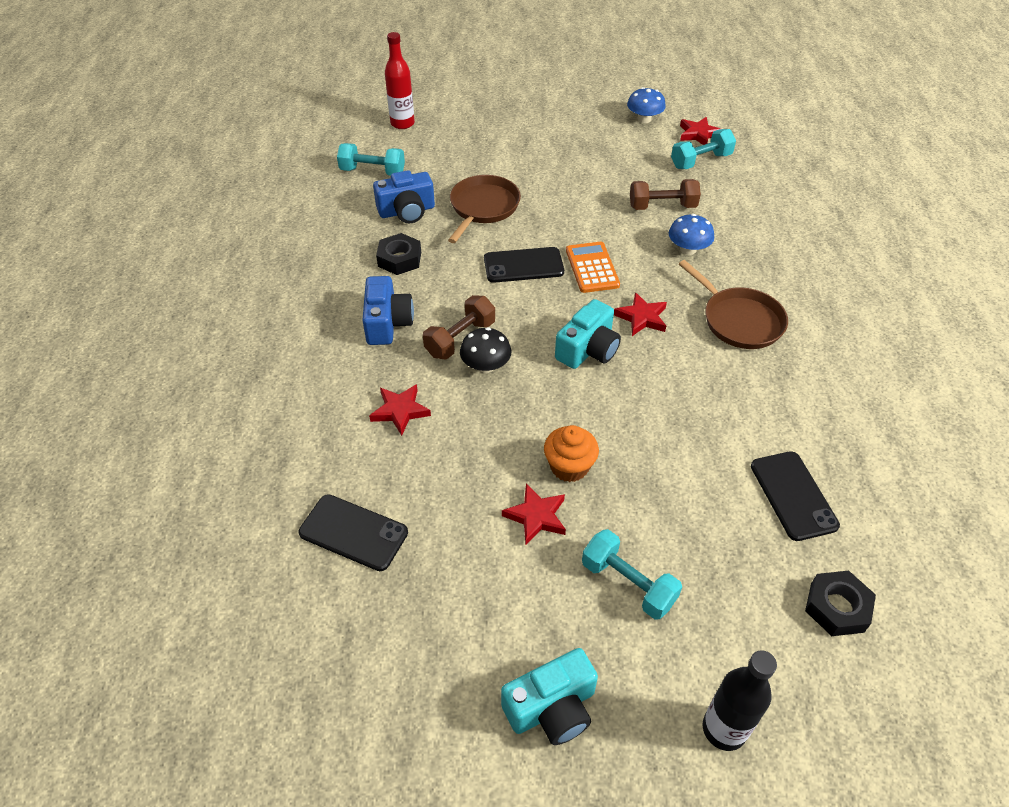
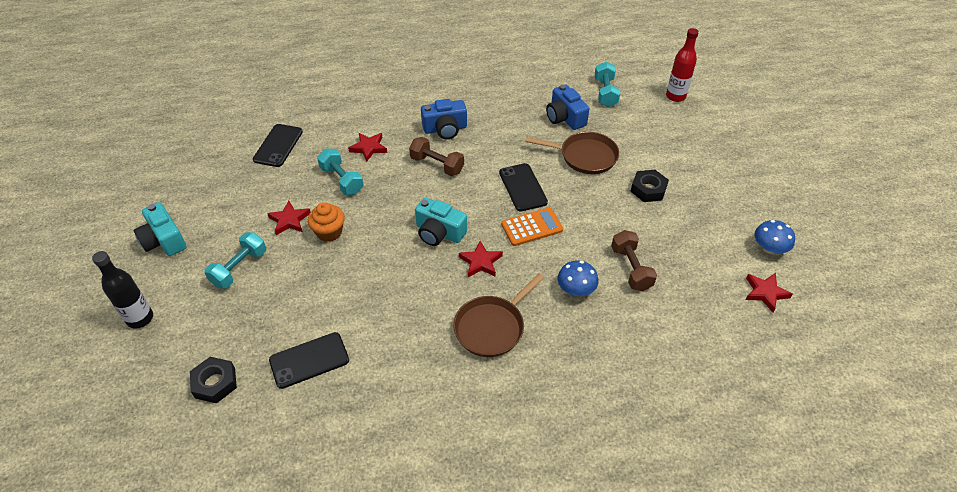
camera: 80 degrees right, 0 degrees up
black nut [376,233,421,275] -> black nut moved to [630,170,669,202]
black mushroom [460,327,511,373] -> none
turquoise dumbbell [671,129,736,169] -> turquoise dumbbell moved to [317,149,364,195]

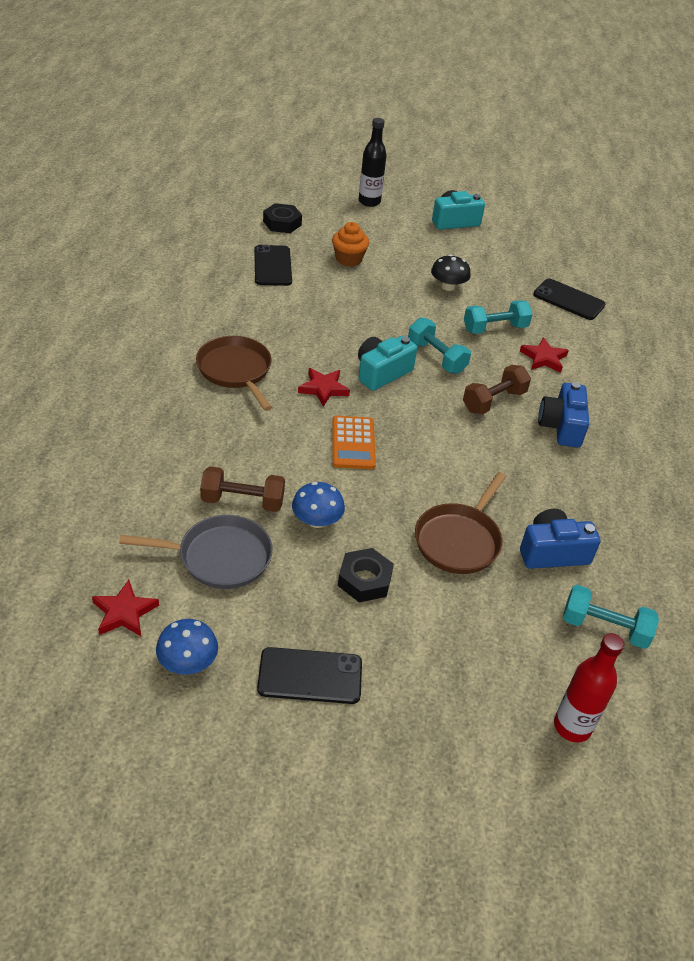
camera: 105 degrees right, 5 degrees down
turquoise dumbbell [204,232,266,289] -> turquoise dumbbell moved to [408,317,471,374]
red star [267,201,311,235] -> black mushroom [431,254,471,291]
orange cupcake [308,202,345,242] -> orange cupcake moved to [332,222,369,267]
black phone [499,163,548,212] -> black phone moved to [257,647,362,704]
blue mushroom [558,260,599,296] -> blue mushroom moved to [292,482,345,528]
none -> grey pan [119,515,273,589]

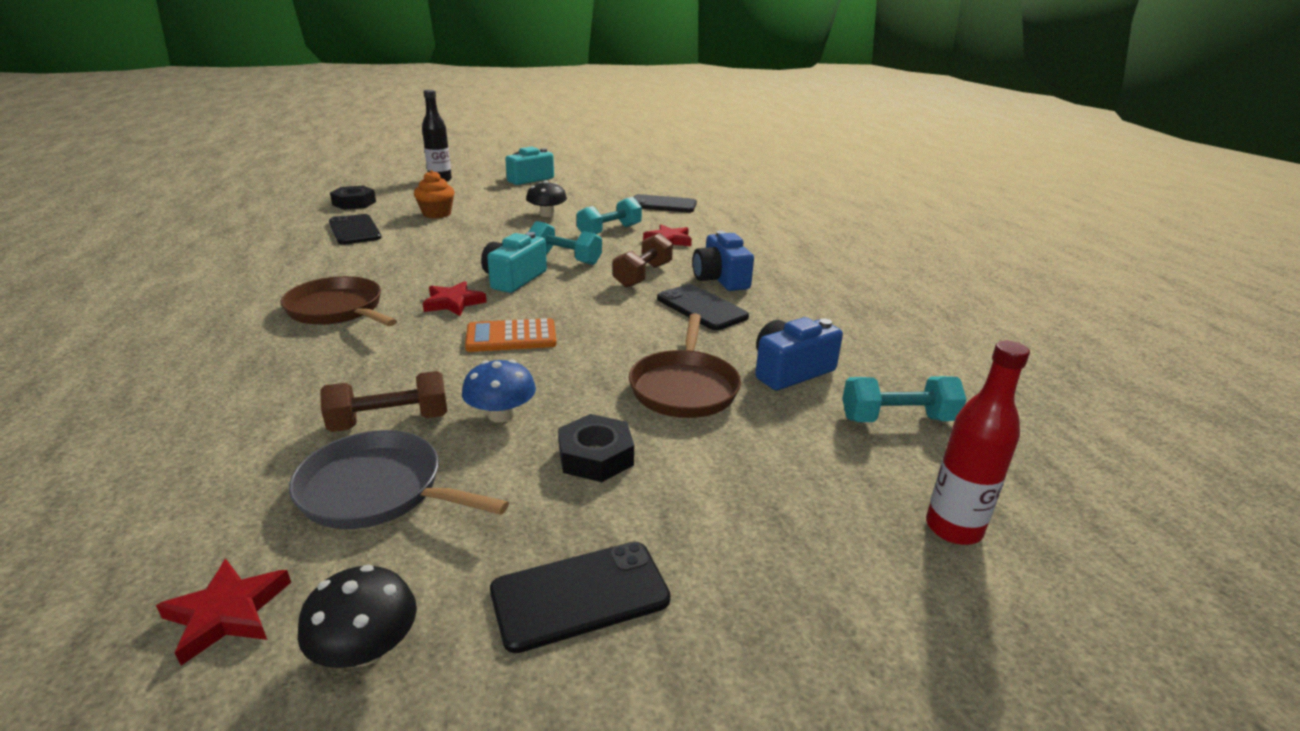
camera: 20 degrees left, 15 degrees down
grey pan [119,515,273,589] -> grey pan turned 135 degrees counterclockwise [289,430,509,529]
blue mushroom [156,619,218,675] -> black mushroom [298,565,417,668]
orange calculator [332,416,376,469] -> orange calculator turned 105 degrees clockwise [465,318,556,352]
none -> black phone [657,284,749,330]

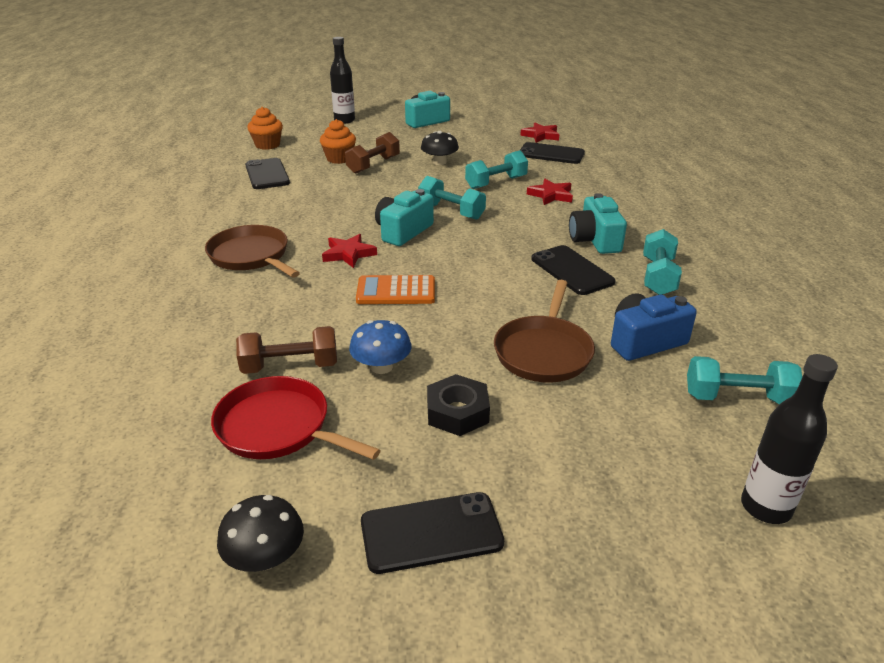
camera: 10 degrees right, 5 degrees up
red star [156,559,291,665] -> red star moved to [520,123,559,143]
grey pan [289,430,509,529] -> red pan [211,376,381,460]
black nut [330,186,376,210] -> orange cupcake [247,107,283,150]
brown dumbbell [613,233,673,288] -> brown dumbbell moved to [345,132,400,174]
blue camera [692,231,754,291] -> turquoise camera [569,193,627,254]
red bottle [926,340,1030,545] -> black bottle [741,354,838,524]
none -> turquoise dumbbell [643,229,682,295]

